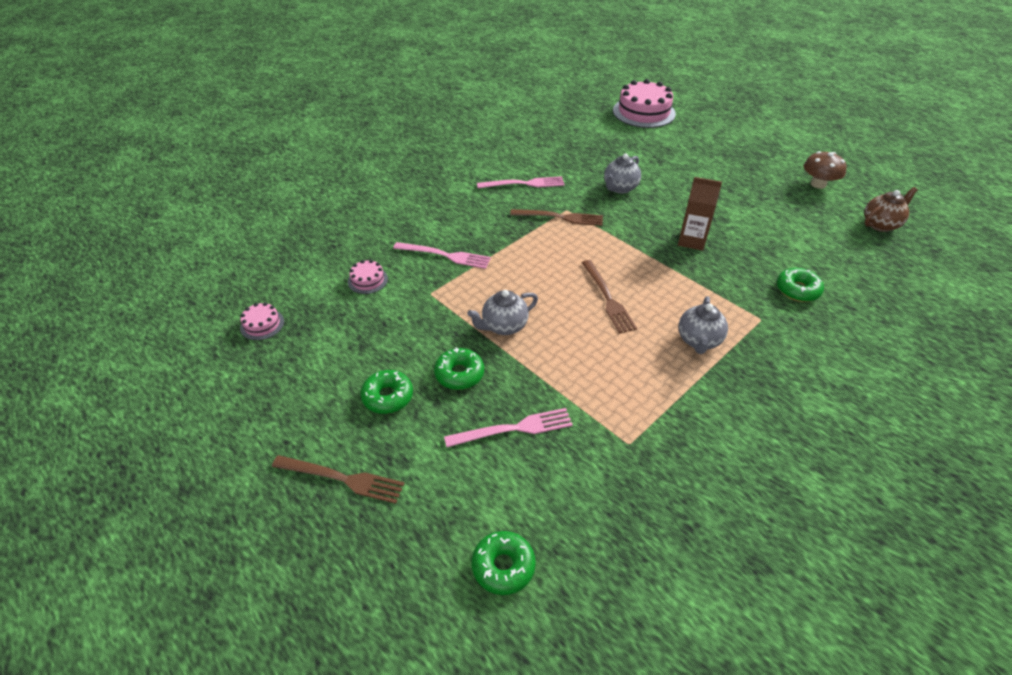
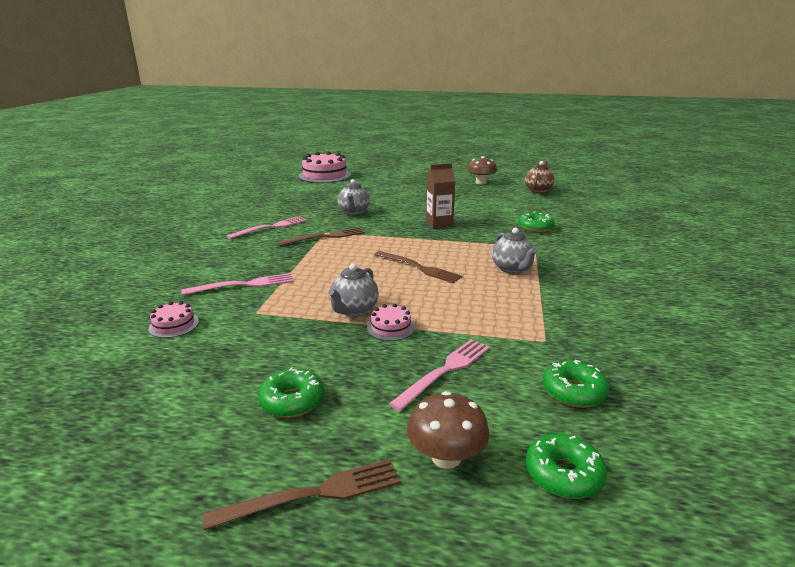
camera: 35 degrees left, 20 degrees down
pink cake [240,302,284,340] -> pink cake moved to [367,304,415,341]
green donut [434,347,484,390] -> green donut moved to [543,360,609,408]
none -> brown mushroom [407,391,489,469]

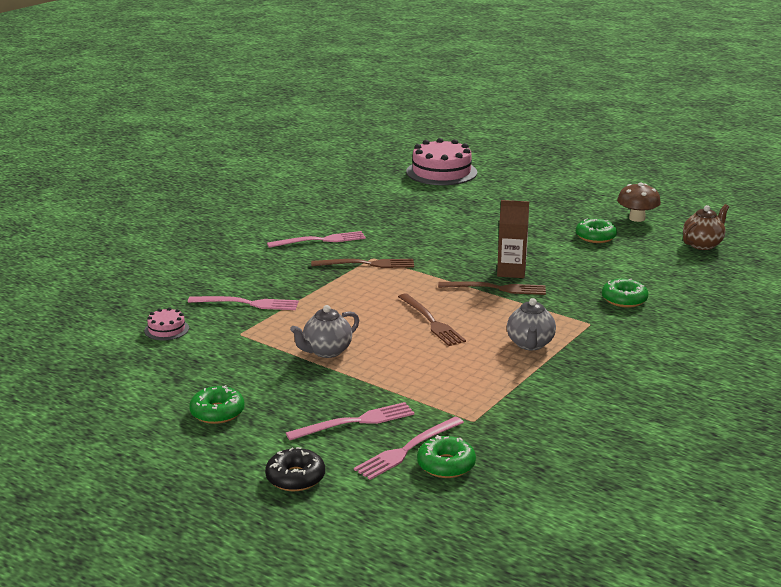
camera: 25 degrees right, 0 degrees up
brown fork [202,459,400,530] -> brown fork moved to [438,282,546,295]
grey teapot [337,179,370,215] -> none
pink cake [367,304,415,341] -> none
brown mushroom [407,391,489,469] -> black donut [265,447,325,491]
green donut [526,433,607,499] -> green donut moved to [576,218,617,243]
none -> pink fork [354,416,464,480]

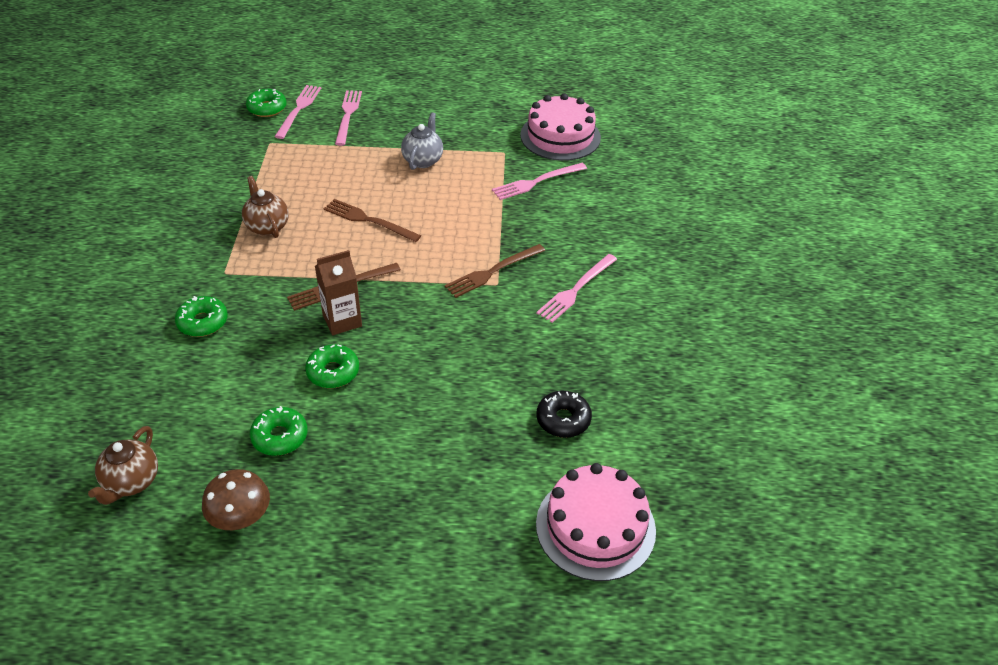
camera: 145 degrees right, 20 degrees up
pink cake [144,307,189,341] -> pink cake [520,93,601,161], size x2.16
green donut [189,385,245,424] -> green donut moved to [305,344,359,388]
black donut [265,447,325,491] -> black donut moved to [536,391,592,438]
pink fork [286,402,415,440] -> pink fork turned 150 degrees clockwise [335,90,362,146]
grey teapot [507,298,556,350] -> brown teapot [242,176,289,238]

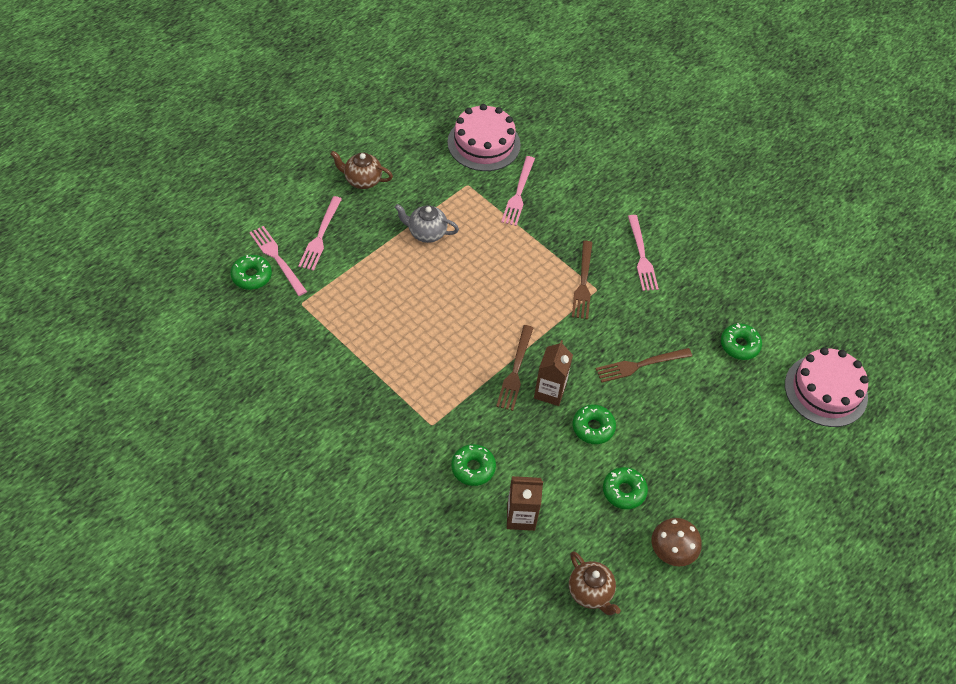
camera: 50 degrees left, 10 degrees up
brown teapot [242,176,289,238] -> brown teapot moved to [330,151,393,189]
brown fork [324,199,421,242] -> brown fork moved to [596,348,692,383]
pink fork [335,90,362,146] -> pink fork turned 120 degrees counterclockwise [298,196,342,271]
grey teapot [401,112,443,170] -> grey teapot turned 45 degrees counterclockwise [395,204,459,243]
black donut [536,391,592,438] -> green donut [721,323,762,360]
none -> brown carton [507,476,543,531]

